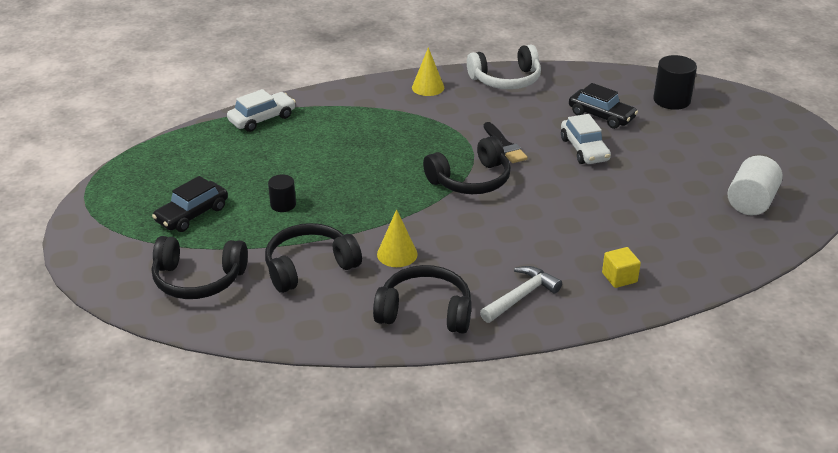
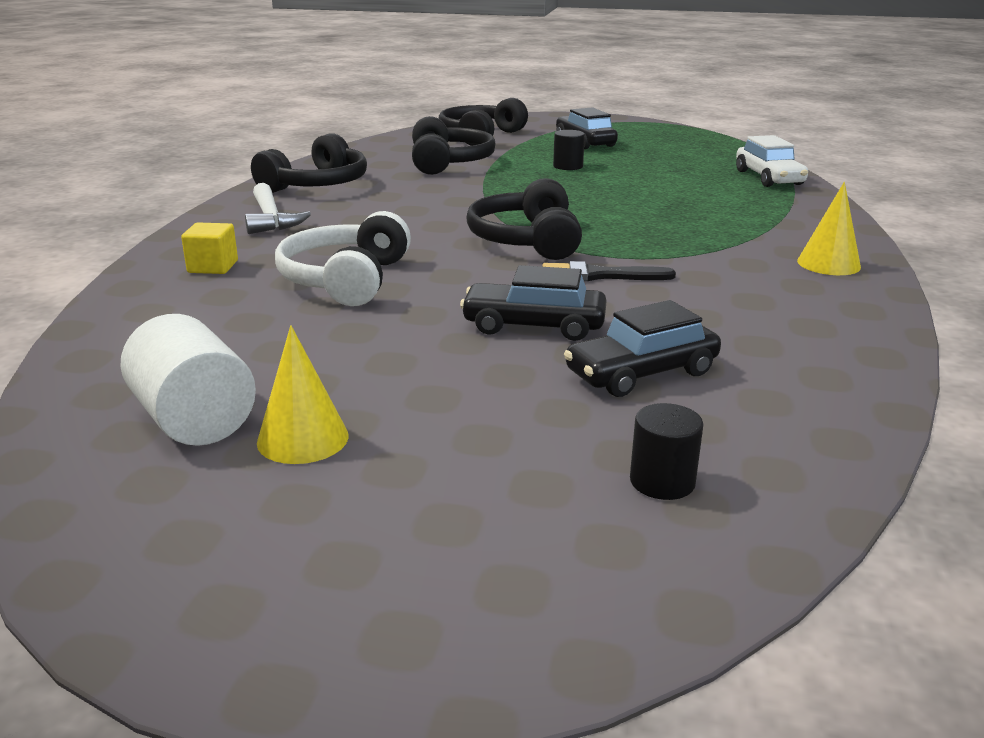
camera: 115 degrees right, 10 degrees down
yellow cone [377,209,418,267] -> yellow cone moved to [257,325,349,464]
white headphones [467,44,541,89] -> white headphones moved to [275,211,411,306]
white car [561,114,611,164] -> black car [460,265,606,341]
black cylinder [653,55,697,110] -> black cylinder [630,403,704,500], size x0.60

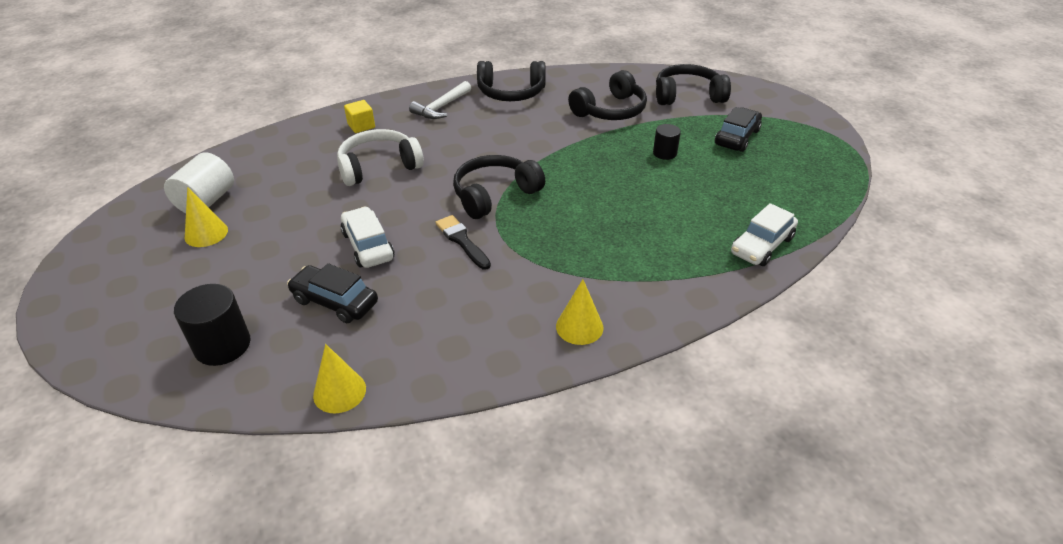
camera: 55 degrees right, 15 degrees up
black car [460,265,606,341] -> white car [340,206,395,268]
black cylinder [630,403,704,500] -> black cylinder [174,284,251,366], size x1.66
none -> yellow cone [313,344,366,413]

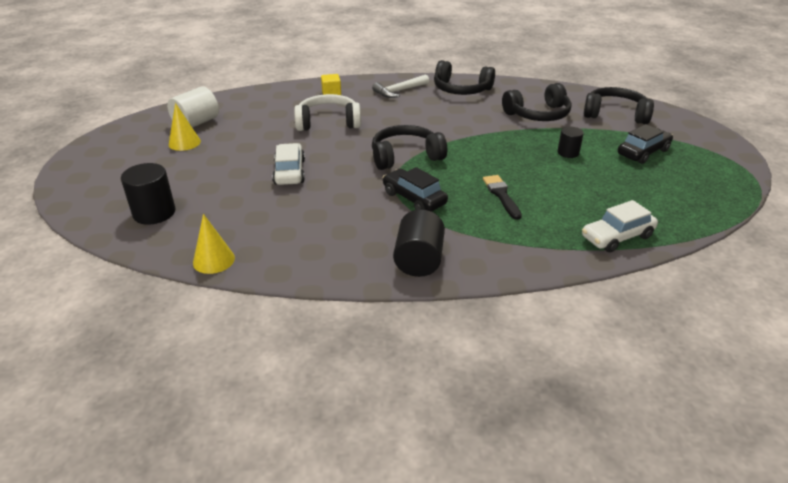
camera: 20 degrees right, 5 degrees down
black car [287,263,378,323] -> black car moved to [383,167,448,211]
black brush [436,215,491,270] -> black brush moved to [483,175,522,220]
yellow cone [556,279,604,345] -> black cylinder [393,209,445,277]

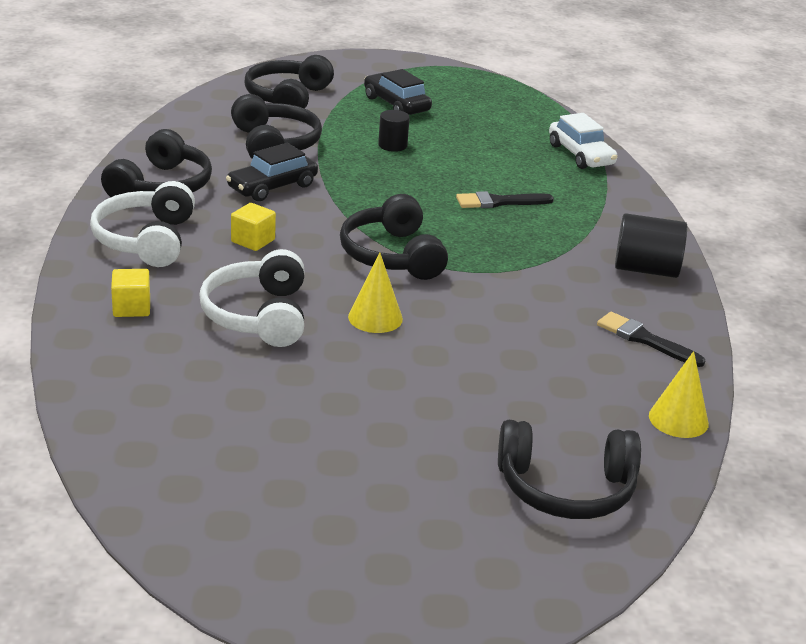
camera: 90 degrees left, 5 degrees down
black cylinder [121,163,175,225] -> black headphones [498,420,641,519]
white cylinder [167,86,219,128] -> none
yellow cone [169,103,201,151] -> yellow cone moved to [348,252,403,333]
white car [272,143,305,185] -> none
white hammer [372,74,429,98] -> white headphones [90,181,195,267]
black car [383,167,448,211] -> black car moved to [226,143,318,201]
none -> yellow cube [231,203,276,251]
none -> black brush [597,312,705,367]

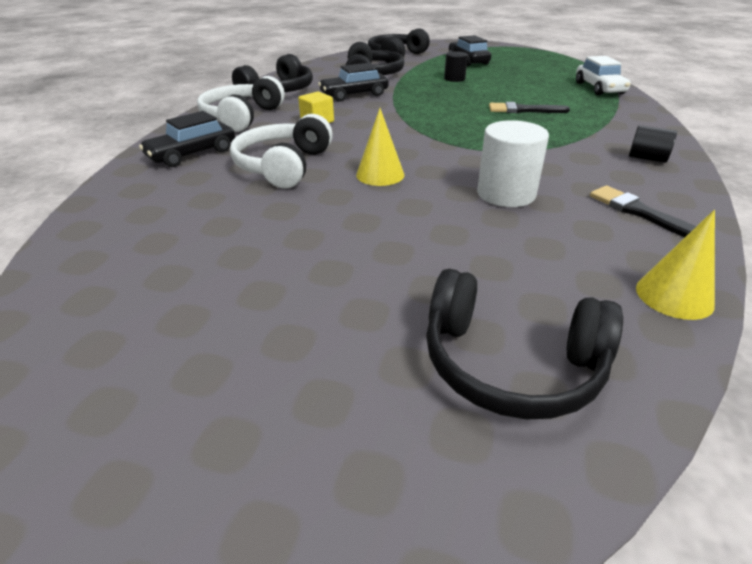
camera: 20 degrees right, 5 degrees up
yellow cube [111,269,150,317] -> black car [139,111,235,167]
black headphones [340,194,448,280] -> none
black cylinder [615,213,687,278] -> black cylinder [629,125,677,163], size x0.60
none -> white cylinder [477,120,549,207]

